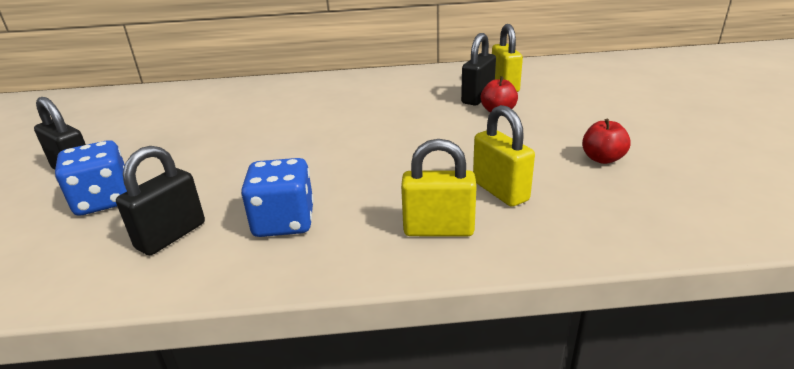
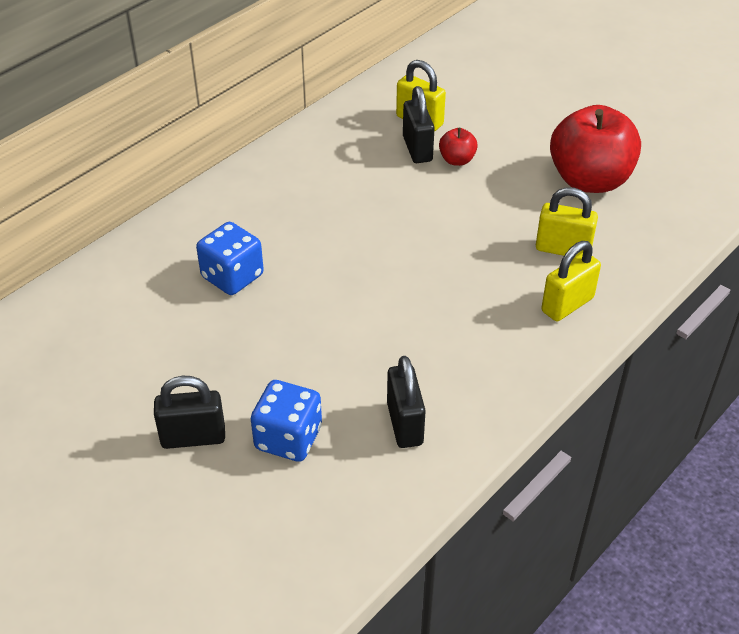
camera: 45 degrees left, 15 degrees up
blue dice [241,158,314,237] -> blue dice moved to [196,222,264,295]
red apple [582,119,631,164] -> red apple [550,105,641,193], size x2.25

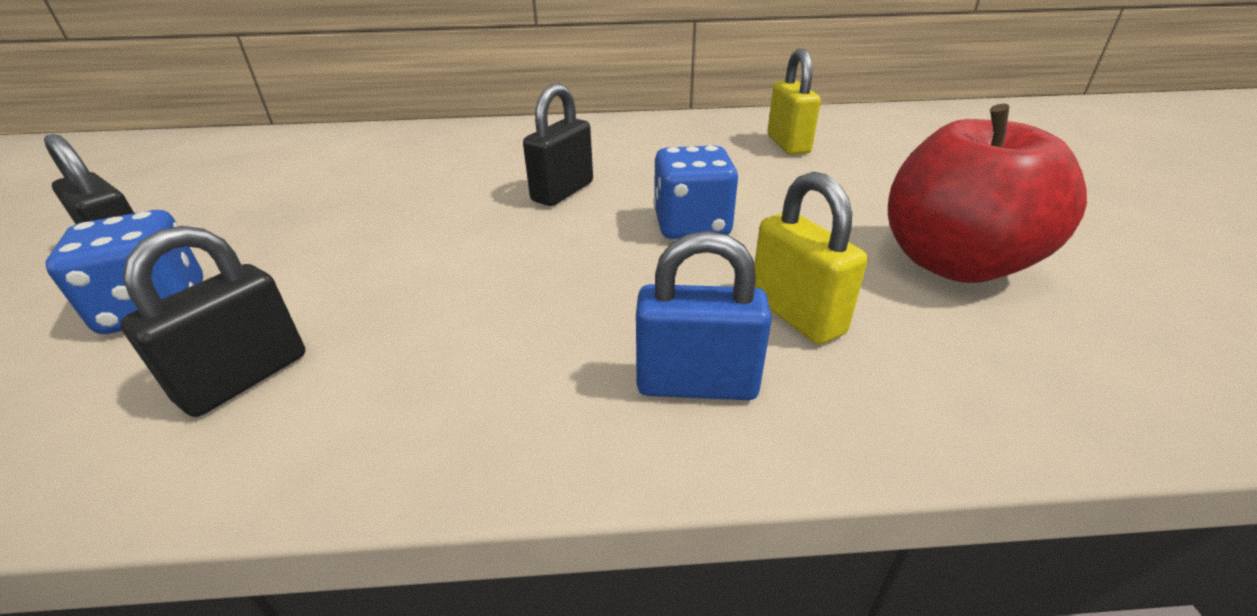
camera: 45 degrees right, 10 degrees down
blue dice [196,222,264,295] -> blue dice moved to [654,145,738,239]
black padlock [403,86,435,163] -> black padlock moved to [523,84,593,206]
red apple [439,128,478,166] -> none
yellow padlock [541,241,601,321] -> blue padlock [636,231,772,400]

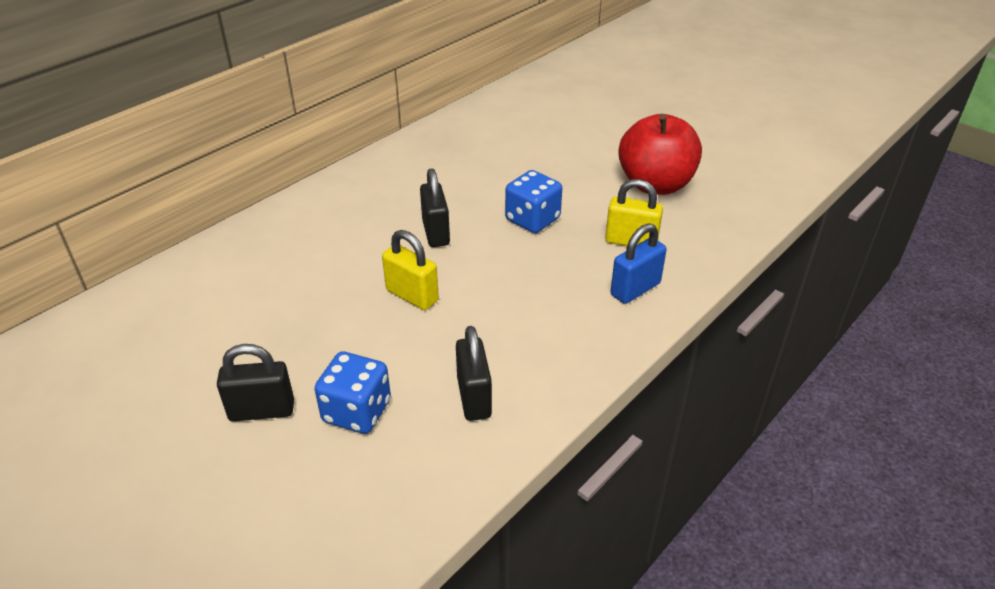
camera: 45 degrees left, 5 degrees up
yellow padlock [767,49,821,155] -> yellow padlock moved to [382,230,439,310]

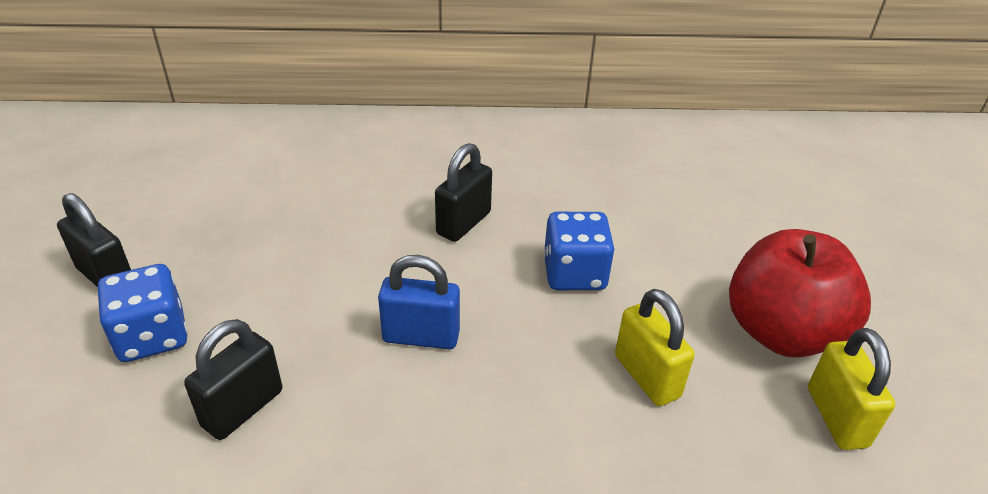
camera: 45 degrees right, 0 degrees up
yellow padlock [382,230,439,310] -> yellow padlock moved to [808,328,895,450]
blue padlock [610,223,667,304] -> blue padlock moved to [378,255,460,349]

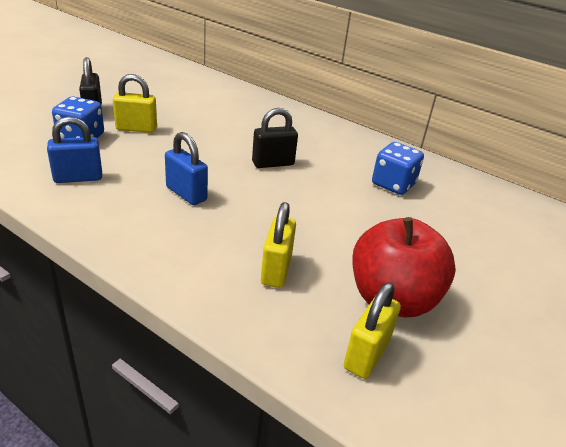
camera: 35 degrees right, 5 degrees down
black padlock [184,319,282,440] -> blue padlock [47,116,102,183]
blue dice [544,212,615,290] -> blue dice moved to [372,142,424,195]
none -> yellow padlock [113,74,157,133]

